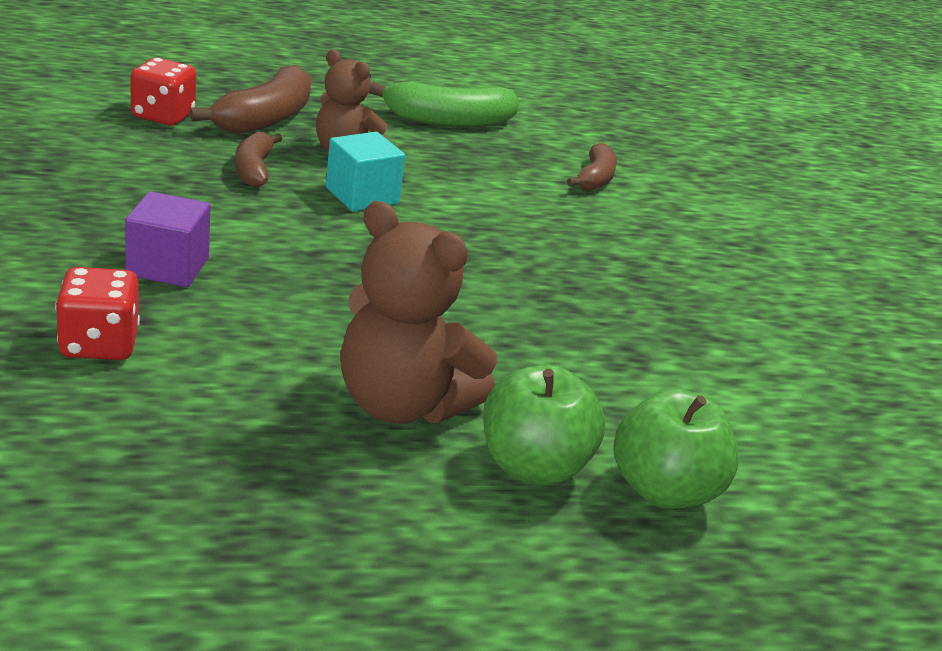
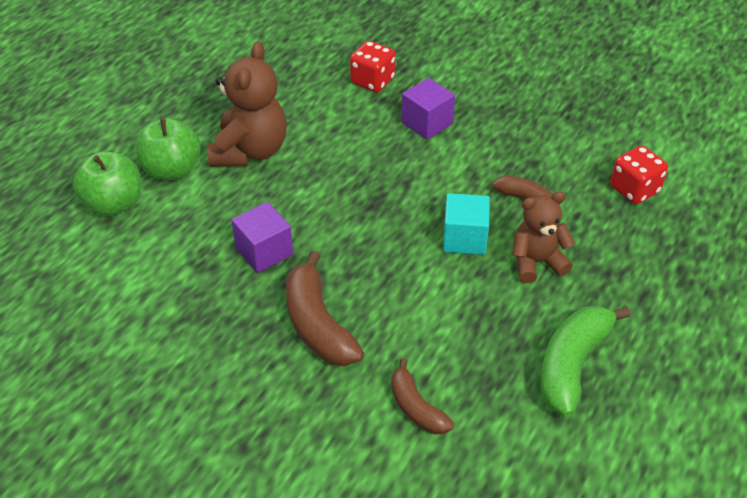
camera: 135 degrees right, 15 degrees up
brown banana [190,65,311,134] -> brown banana moved to [286,251,364,366]
brown teddy bear [340,201,497,424] -> brown teddy bear turned 120 degrees clockwise [208,42,287,167]
none -> purple cube [231,202,293,273]

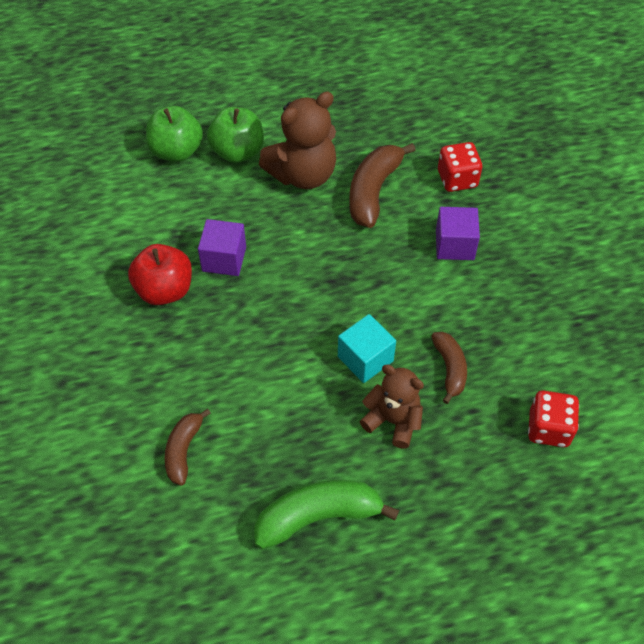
camera: 45 degrees right, 10 degrees up
brown banana [286,251,364,366] -> brown banana moved to [350,143,416,228]
none -> red apple [128,244,192,305]

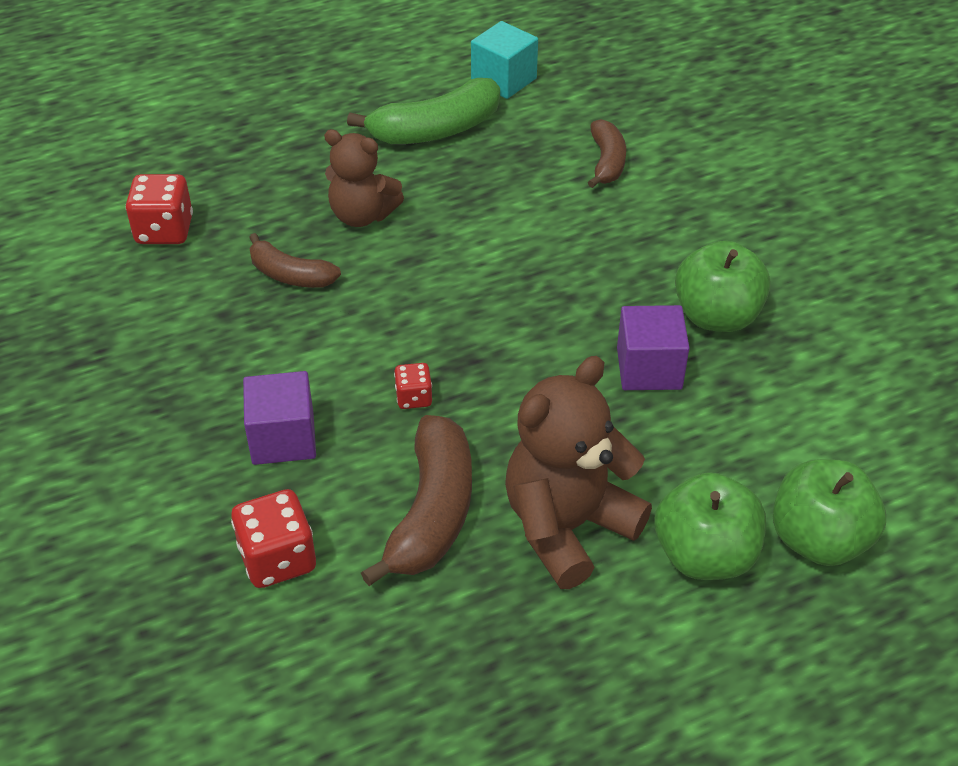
camera: 170 degrees right, 10 degrees down
red apple [128,244,192,305] -> green apple [675,241,771,332]
turquoise cube [338,314,396,383] -> turquoise cube moved to [471,21,538,99]
brown banana [431,332,467,404] -> brown banana turned 45 degrees counterclockwise [249,233,341,288]
none -> red dice [394,363,432,409]

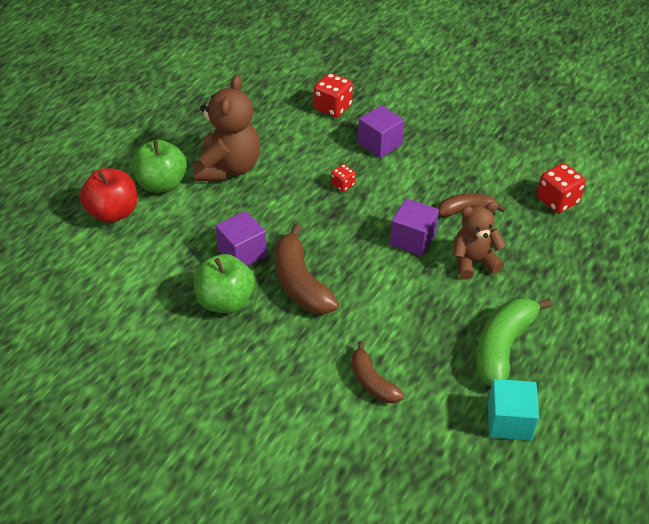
camera: 145 degrees right, 0 degrees up
brown banana [361,415,472,586] -> brown banana moved to [274,224,339,315]
green apple [773,459,886,566] -> red apple [80,168,137,223]
none -> purple cube [390,198,439,256]

